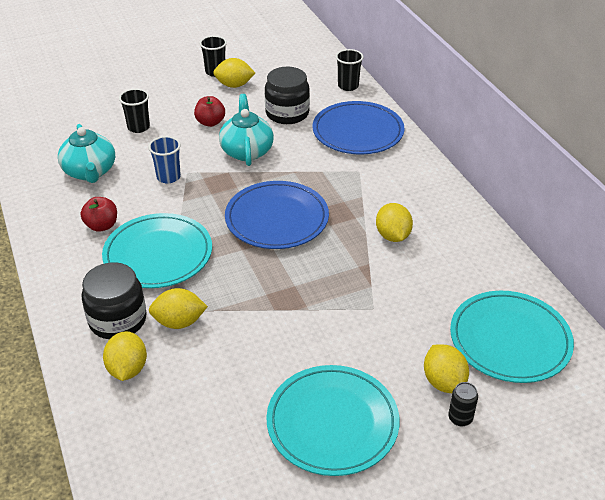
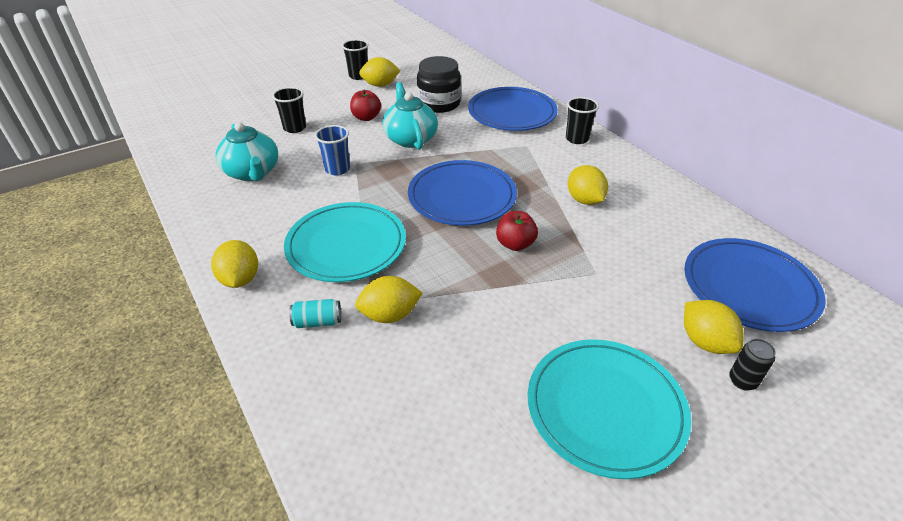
camera: 10 degrees left, 0 degrees up
red apple [81,197,117,232] -> red apple moved to [496,211,538,251]
black jar [82,262,147,339] -> turquoise can [289,299,341,328]
yellow lemon [103,331,147,381] -> yellow lemon moved to [211,240,258,288]
black cup [336,49,364,91] -> black cup moved to [566,97,599,144]
turquoise plate [450,291,574,383] -> blue plate [684,238,826,332]

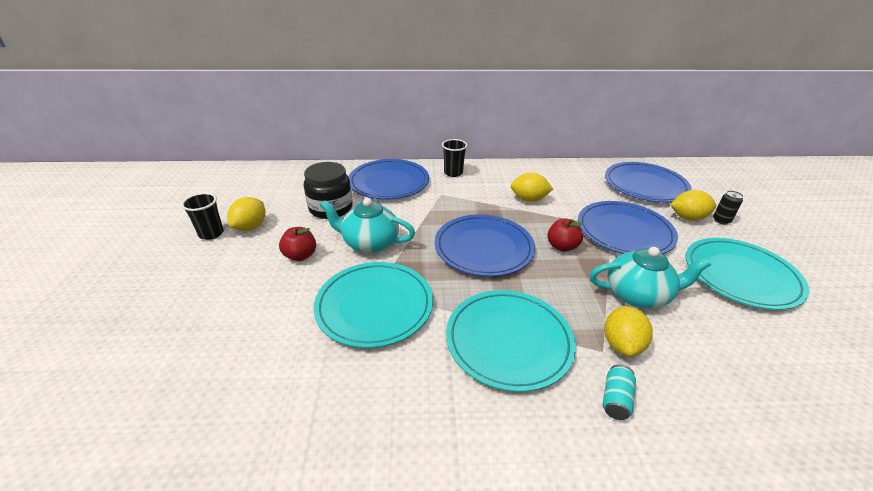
camera: 60 degrees left, 5 degrees down
yellow lemon [211,240,258,288] -> none
turquoise teapot [215,122,278,181] -> turquoise teapot moved to [590,247,711,309]
black cup [272,87,306,133] -> none
blue cup [315,125,350,175] -> turquoise plate [313,262,433,348]
none -> blue plate [578,201,678,254]

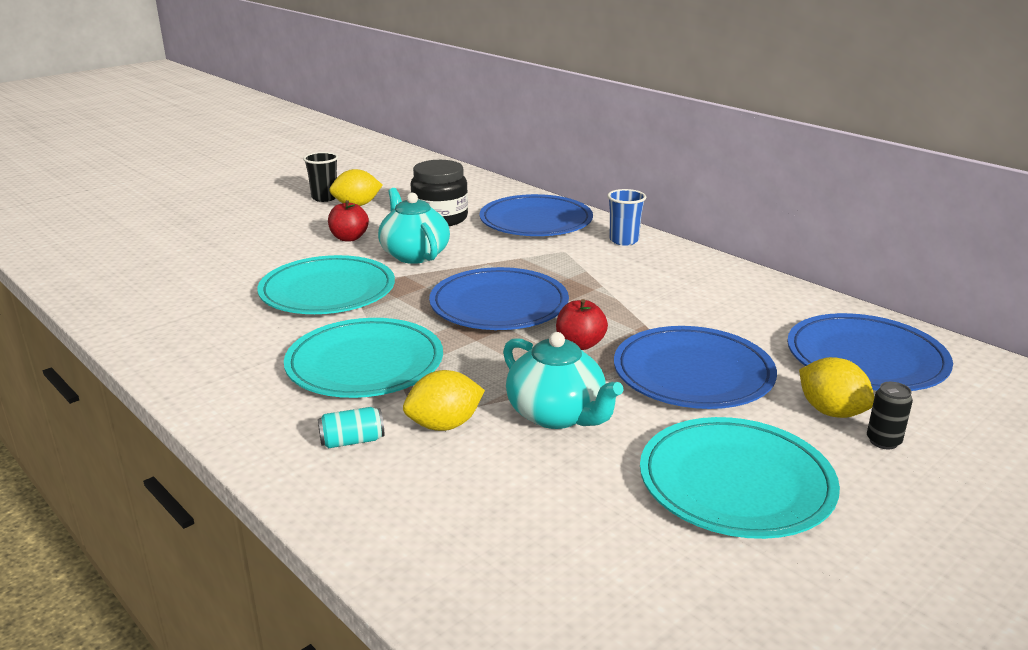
camera: 50 degrees right, 10 degrees down
black cup [442,139,467,177] -> blue cup [607,189,646,245]
yellow lemon [510,172,553,202] -> none

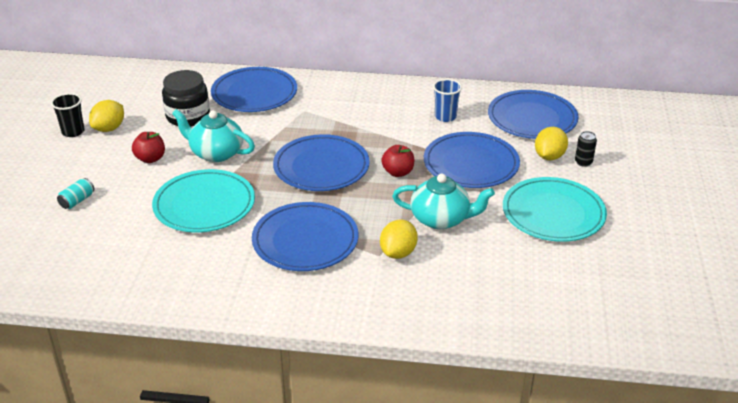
camera: 40 degrees left, 10 degrees up
turquoise plate [284,318,443,398] -> blue plate [252,202,359,271]
turquoise can [318,407,384,448] -> turquoise can moved to [57,178,94,209]
blue cup [607,189,646,245] -> blue cup moved to [433,79,462,122]
yellow lemon [799,357,874,418] -> yellow lemon turned 75 degrees counterclockwise [535,127,568,160]

